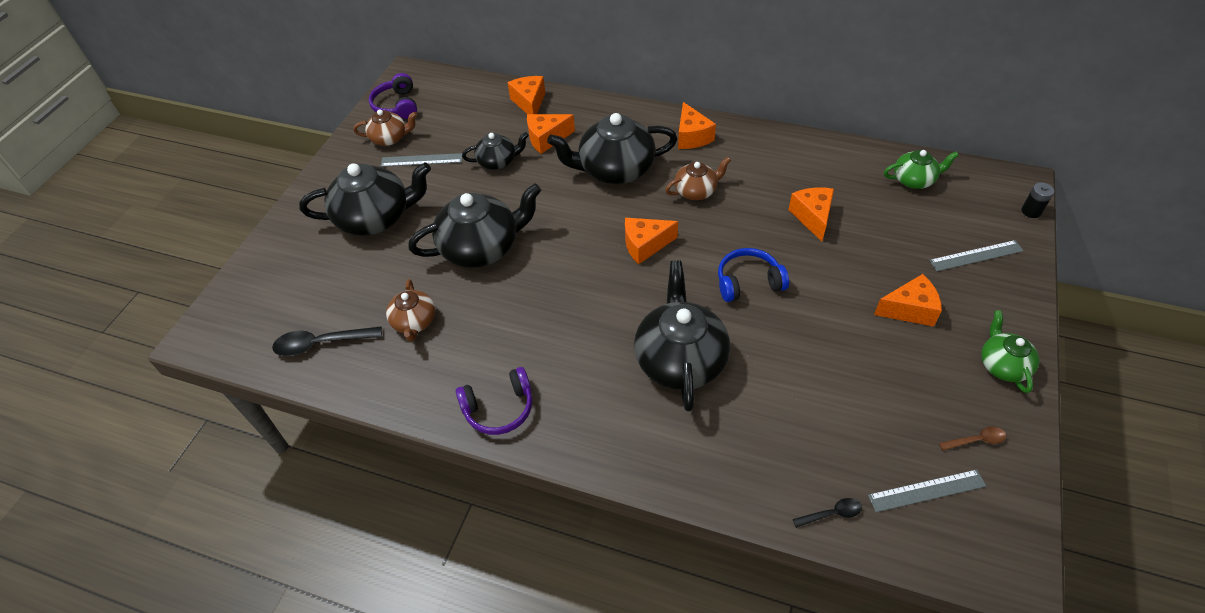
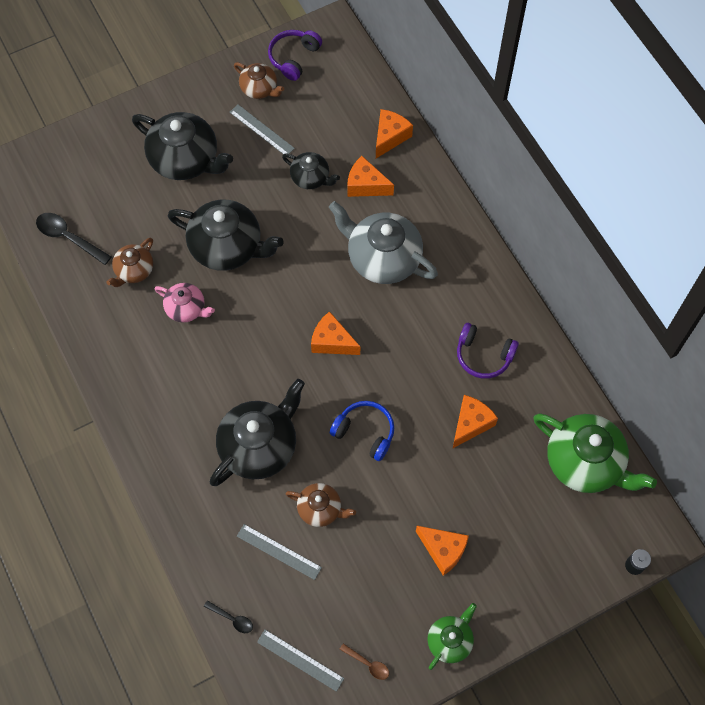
camera: 40 degrees right, 15 degrees up
purple headphones [456,367,532,435] -> purple headphones moved to [457,323,519,379]
black teapot [547,113,677,184] -> grey teapot [329,201,438,284]
brown teapot [665,157,731,200] -> brown teapot moved to [285,483,356,527]
orange cheese [678,102,716,149] -> none
green teapot [884,150,959,189] -> green teapot [533,413,657,493], size x1.83
grey ruler [929,240,1024,271] -> grey ruler moved to [237,524,322,580]
none -> pink teapot [155,283,215,323]

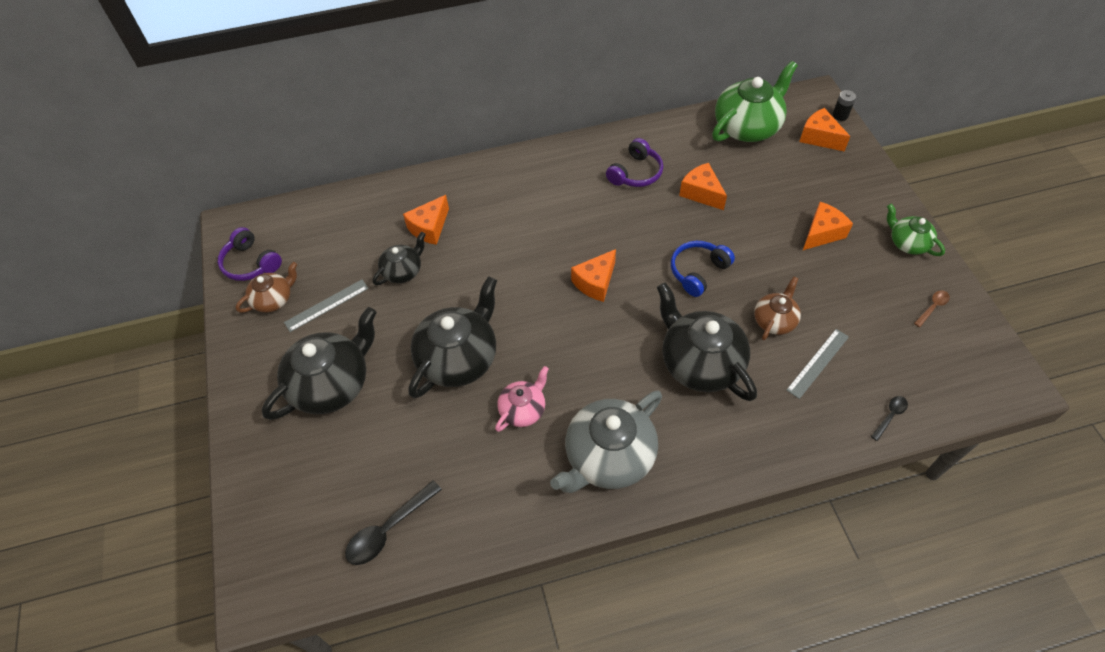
camera: 75 degrees left, 10 degrees down
brown teapot [106,238,153,287] -> none
grey ruler [257,630,344,692] -> none
grey teapot [329,201,438,284] -> grey teapot moved to [550,390,662,493]
orange cheese [376,109,413,158] -> orange cheese moved to [799,108,850,151]

